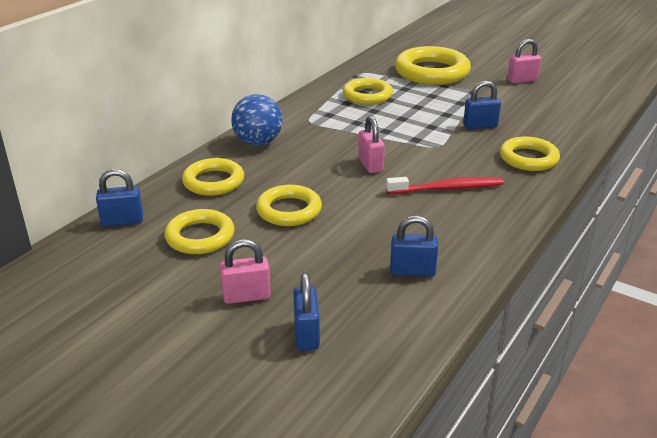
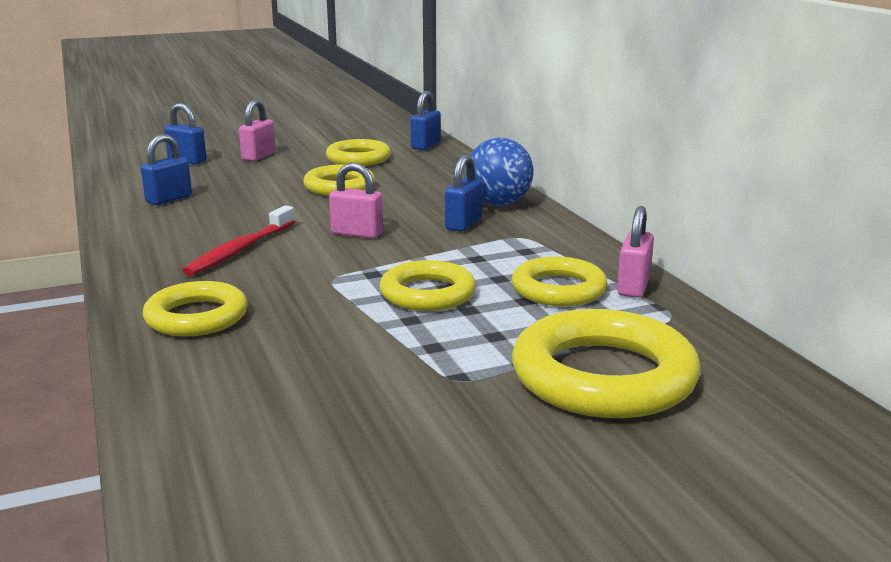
camera: 125 degrees right, 10 degrees down
yellow ring [182,158,244,196] -> yellow ring moved to [379,260,476,311]
blue padlock [463,81,501,129] -> blue padlock moved to [445,154,483,232]
pink padlock [507,39,541,83] -> pink padlock moved to [617,206,654,298]

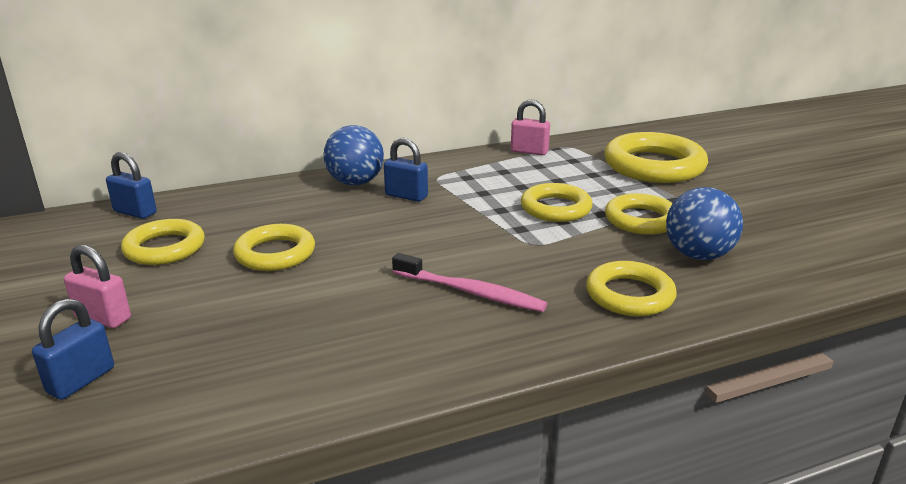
camera: 90 degrees left, 5 degrees up
blue padlock [141,134,192,205] -> none
red toothbrush [182,205,295,276] -> pink toothbrush [392,253,547,312]
pink padlock [329,163,383,239] -> none
yellow ring [512,256,608,306] -> yellow ring moved to [605,193,673,235]
none -> blue ball [666,187,743,260]

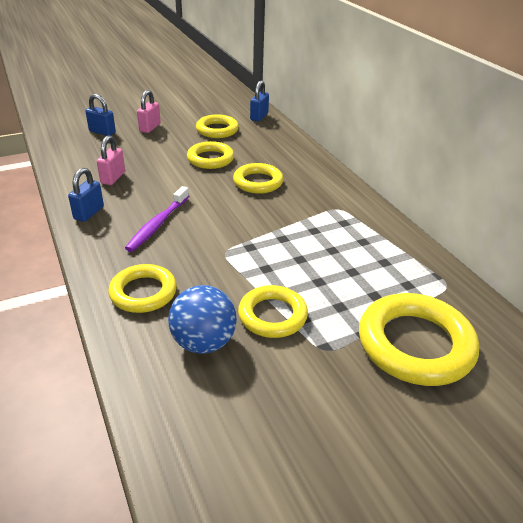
camera: 85 degrees right, 10 degrees up
blue ball [323,125,384,185] -> none
blue padlock [384,138,428,202] -> blue padlock moved to [68,168,104,222]
pink toothbrush [392,253,547,312] -> purple toothbrush [125,186,189,252]
pink padlock [511,100,550,155] -> pink padlock moved to [97,135,125,185]
yellow ring [521,183,593,222] -> yellow ring moved to [233,163,283,194]

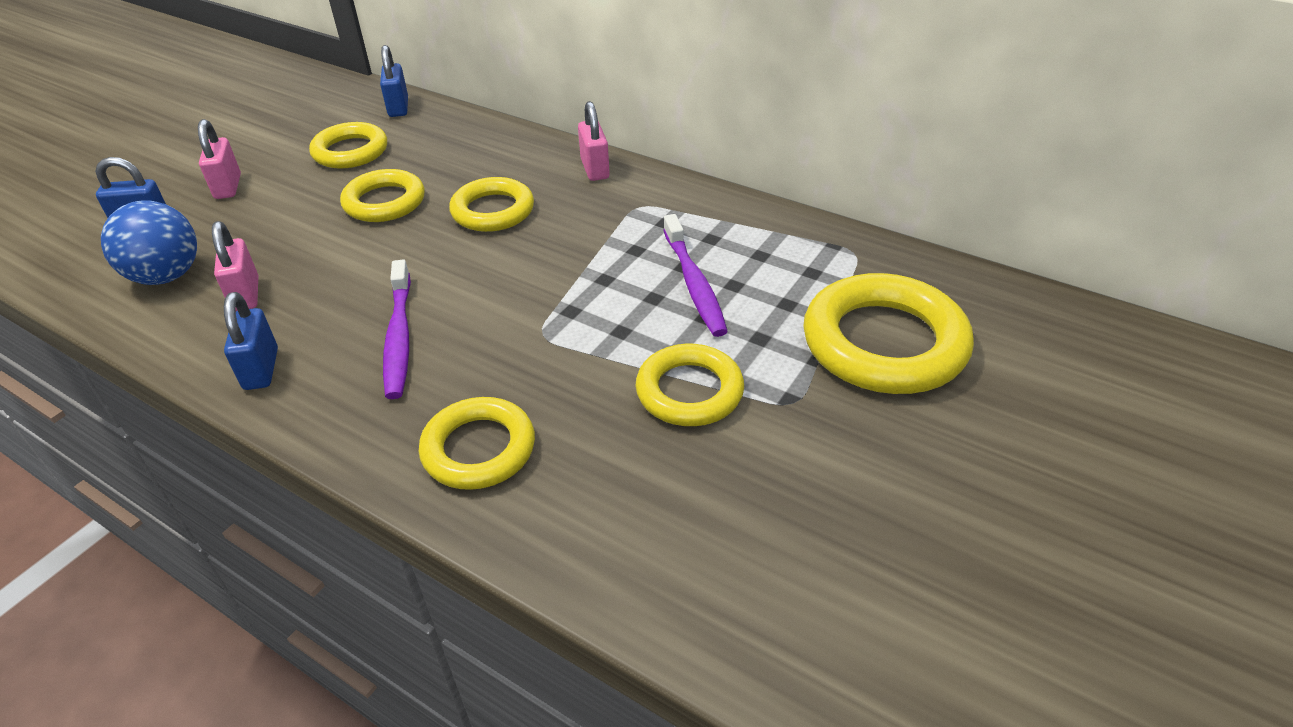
camera: 30 degrees left, 5 degrees up
blue ball [168,285,237,354] -> blue ball moved to [101,200,197,285]
none -> pink padlock [578,101,610,181]
none -> purple toothbrush [663,214,728,337]

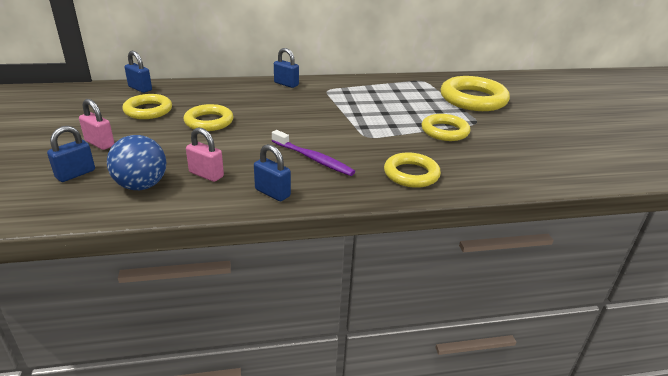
camera: 45 degrees left, 10 degrees down
yellow ring [449,177,534,232] -> none
pink padlock [578,101,610,181] -> blue padlock [274,48,299,88]
purple toothbrush [663,214,728,337] -> none

